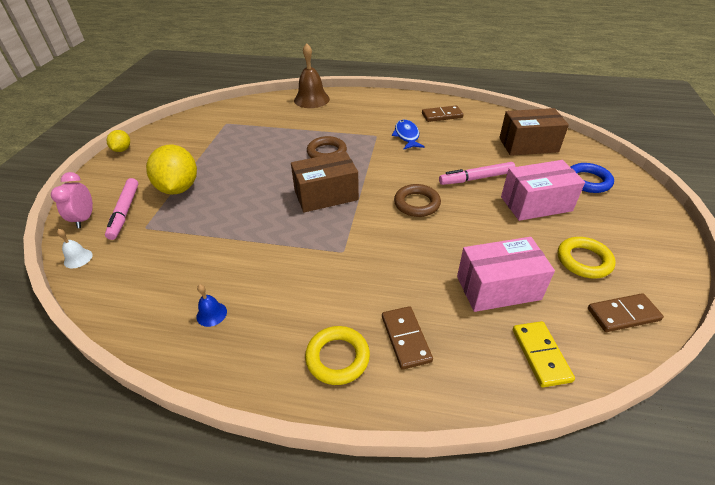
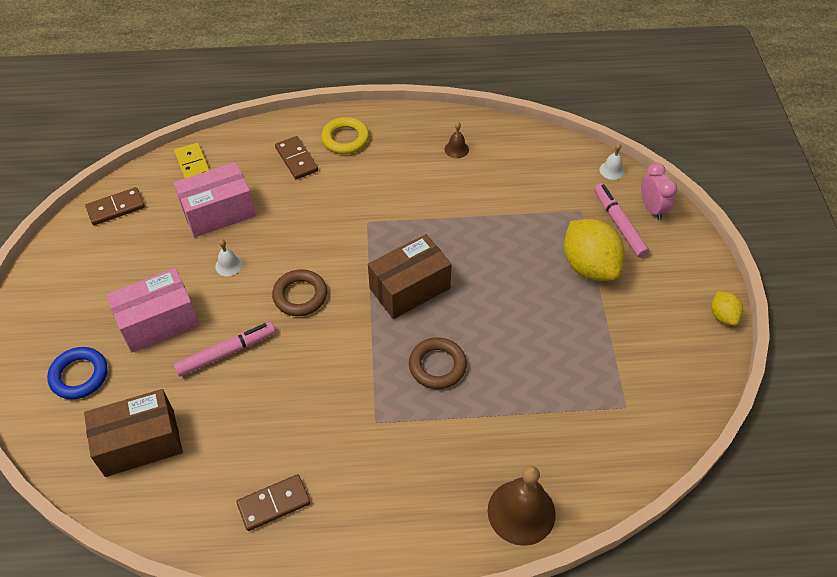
camera: 165 degrees right, 10 degrees up
blue bell [197,284,227,327] -> brown bell [445,122,469,158]
blue fish [392,120,425,149] -> none
yellow ring [558,237,616,279] -> none
none -> white bell [215,239,243,276]

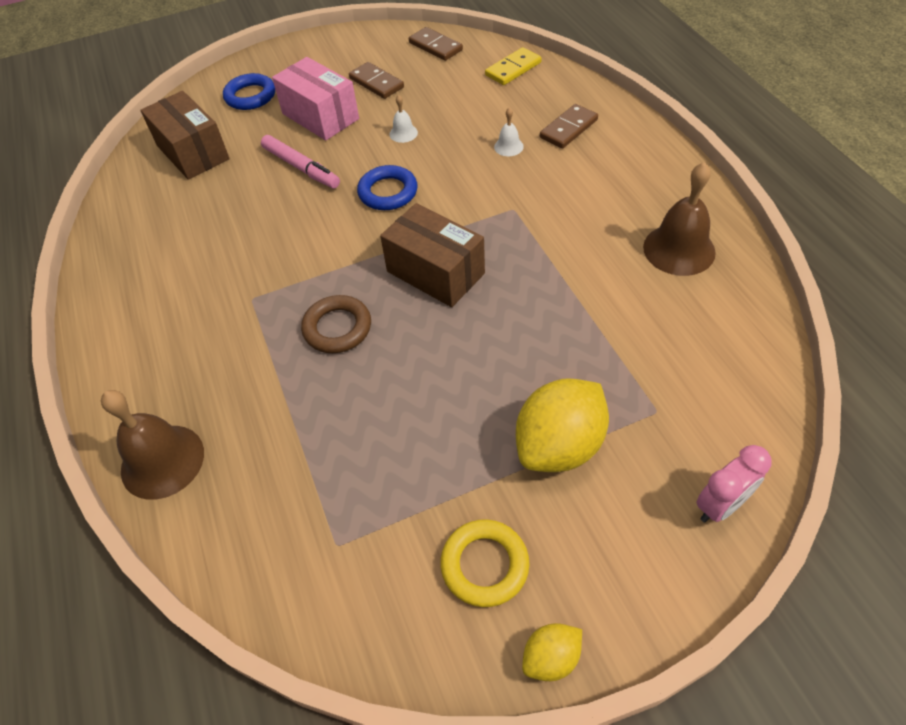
camera: 75 degrees right, 0 degrees up
pink box [174,162,256,237] -> none
brown domino [236,474,310,531] -> brown domino moved to [349,62,404,99]
brown ring [272,269,327,316] -> blue ring [357,165,417,210]
yellow ring [321,117,369,154] -> yellow ring moved to [440,519,530,607]
brown bell [445,122,469,158] -> brown bell [643,162,716,276], size x2.08
pink marker [594,183,649,258] -> none
white bell [600,143,625,180] -> white bell moved to [494,108,524,156]

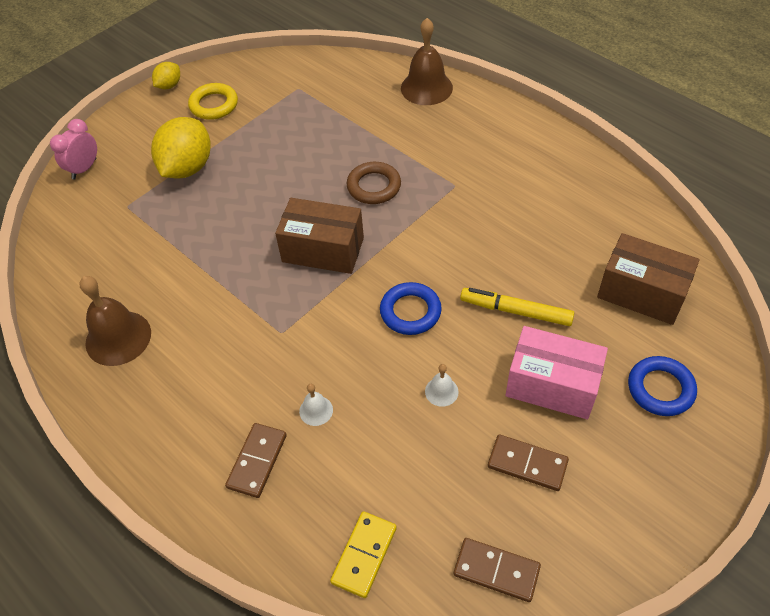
camera: 155 degrees right, 0 degrees up
pink marker [261,135,340,188] -> yellow marker [460,288,574,326]

